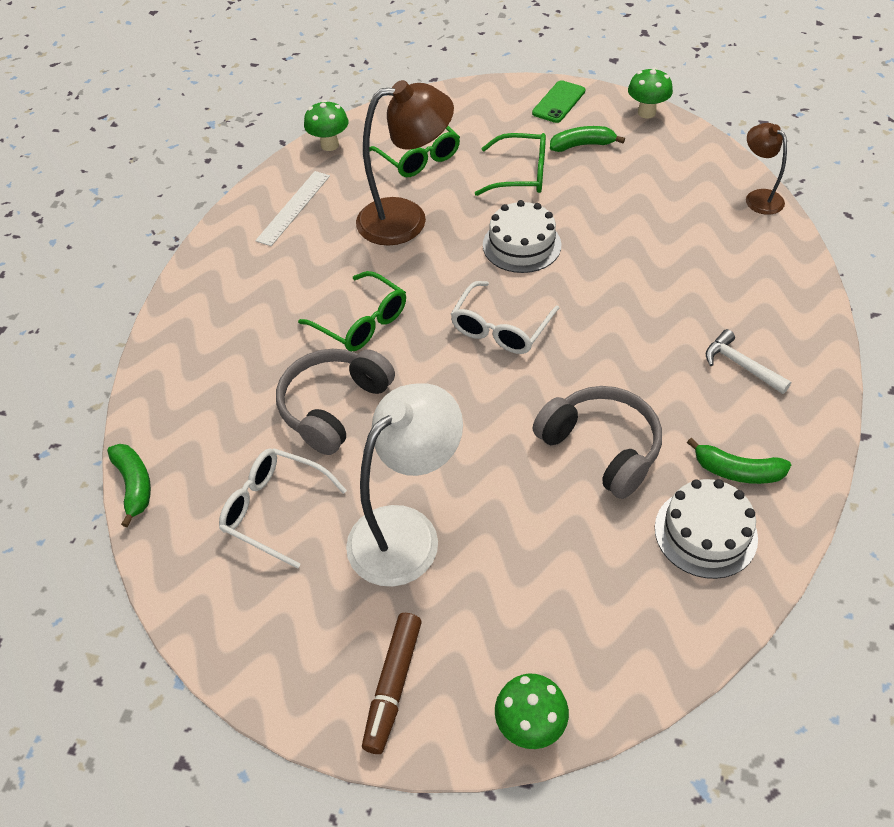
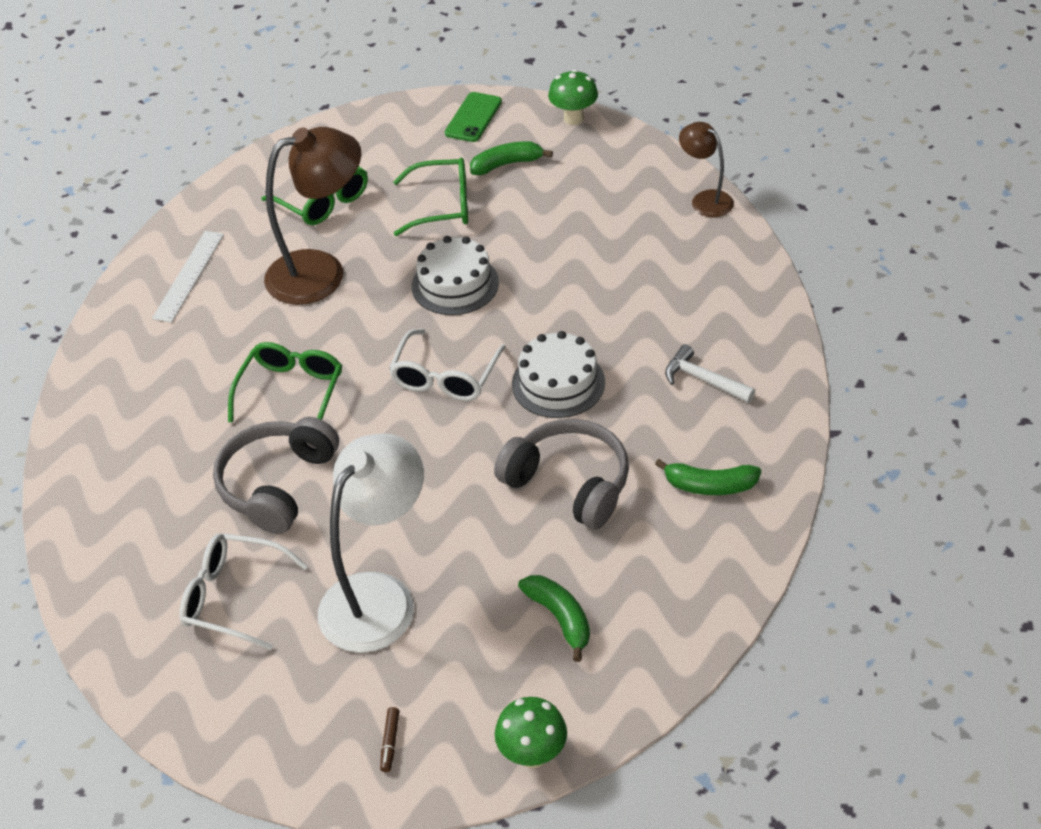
camera: 10 degrees left, 5 degrees down
green banana [107,444,151,527] -> green banana moved to [518,575,590,662]
green glasses [298,271,406,351] -> green glasses turned 105 degrees counterclockwise [228,342,342,422]
green mushroom [304,100,348,151] -> none
brown marker [362,613,422,754] -> brown marker [380,707,399,772], size x0.48
white cake [655,479,758,579] -> white cake moved to [512,331,605,418]

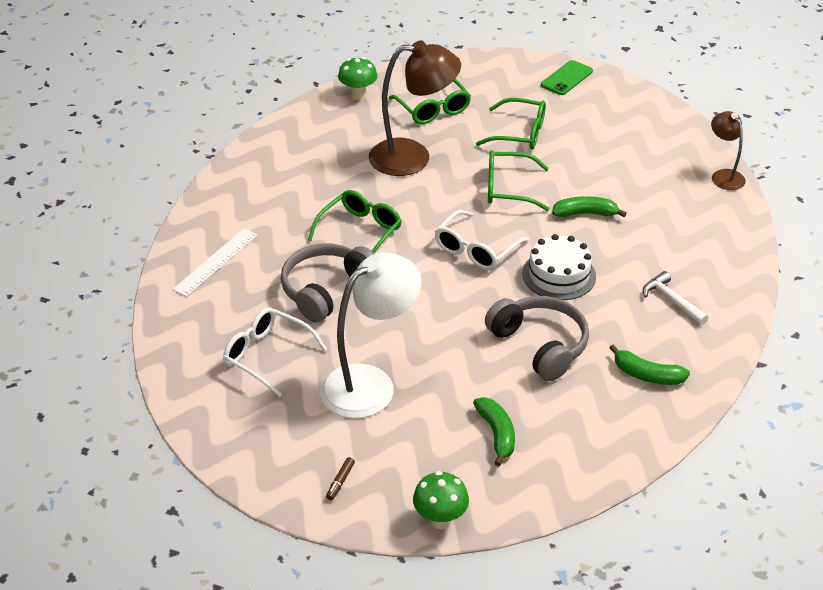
camera: 15 degrees right, 5 degrees down
white ruler [152,231,224,323] -> white ruler moved to [172,228,258,297]
white cake [412,236,499,315] -> green glasses [488,150,550,211]
green banana [470,141,553,175] -> green banana moved to [552,196,627,217]
green mushroom [548,69,598,125] -> green mushroom moved to [338,57,378,100]

